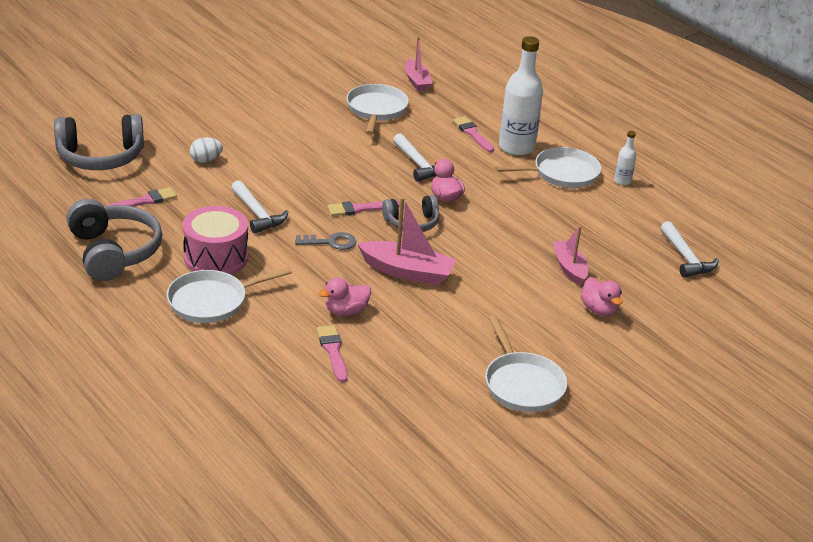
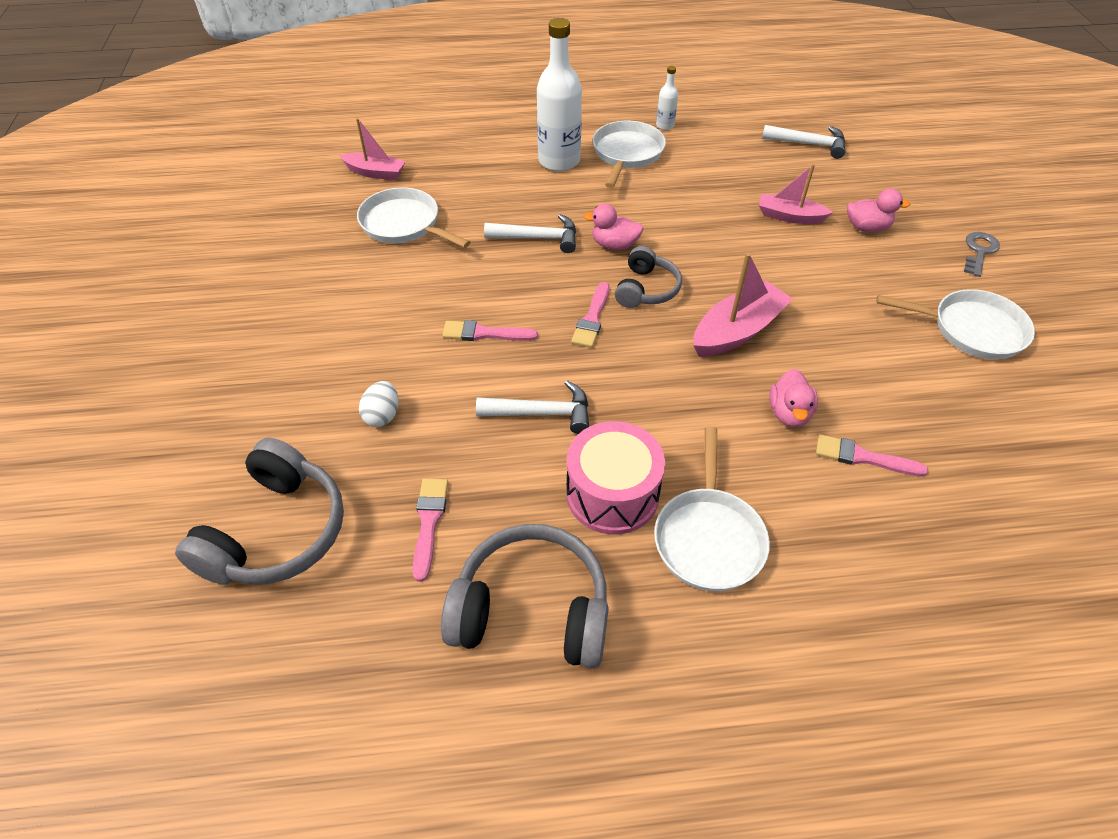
camera: 55 degrees left, 15 degrees up
grey key [295,232,356,250] -> grey key moved to [964,232,1000,277]
pink brush [453,116,494,152] -> pink brush moved to [442,320,538,341]

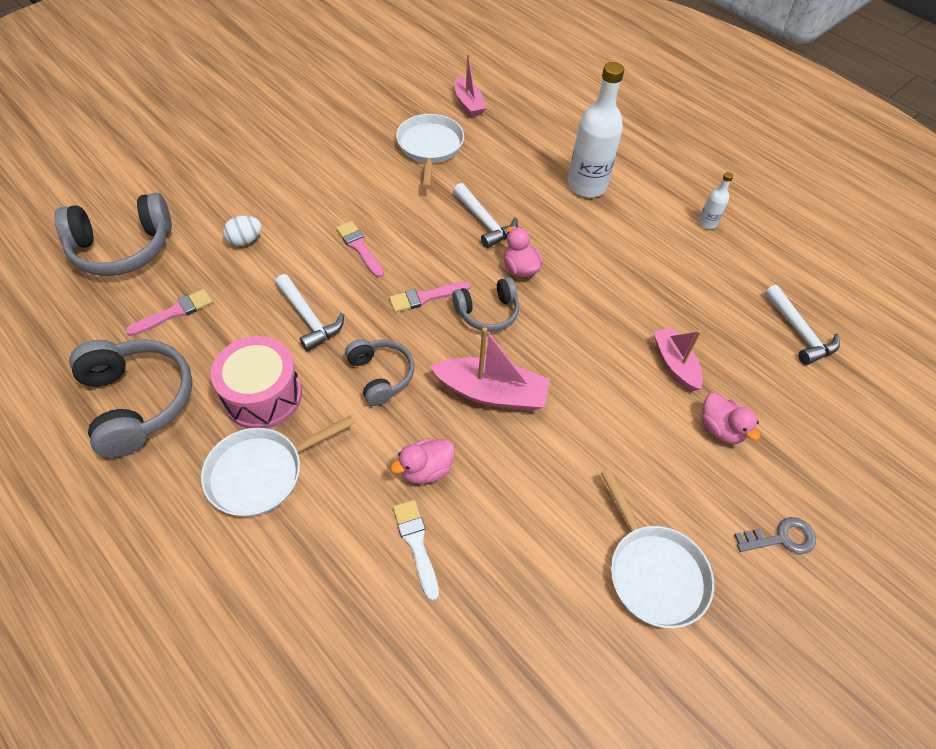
camera: 50 degrees right, 5 degrees up
white pan [593,121,666,188] -> none
pink brush [816,434,928,476] -> white brush [393,500,439,601]
none -> grey headphones [345,339,414,406]

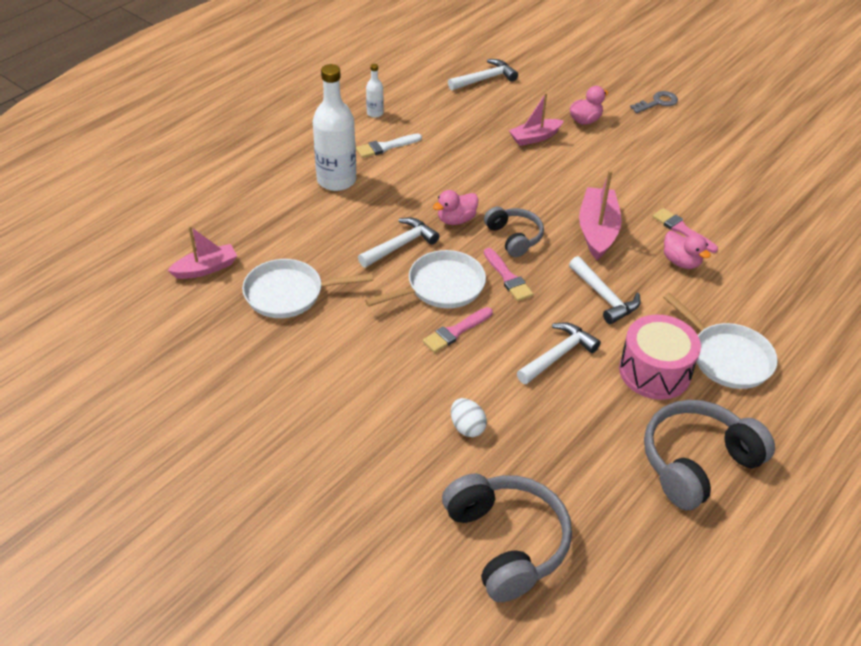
camera: 95 degrees left, 10 degrees down
pink brush [125,289,213,336] -> pink brush moved to [653,208,718,253]
grey headphones [345,339,414,406] -> white hammer [569,256,640,324]
white brush [393,500,439,601] -> white brush moved to [356,134,422,158]
white pan [601,469,714,628] -> white pan moved to [365,250,486,308]
grey key [734,517,816,554] -> grey key turned 75 degrees clockwise [630,91,678,113]

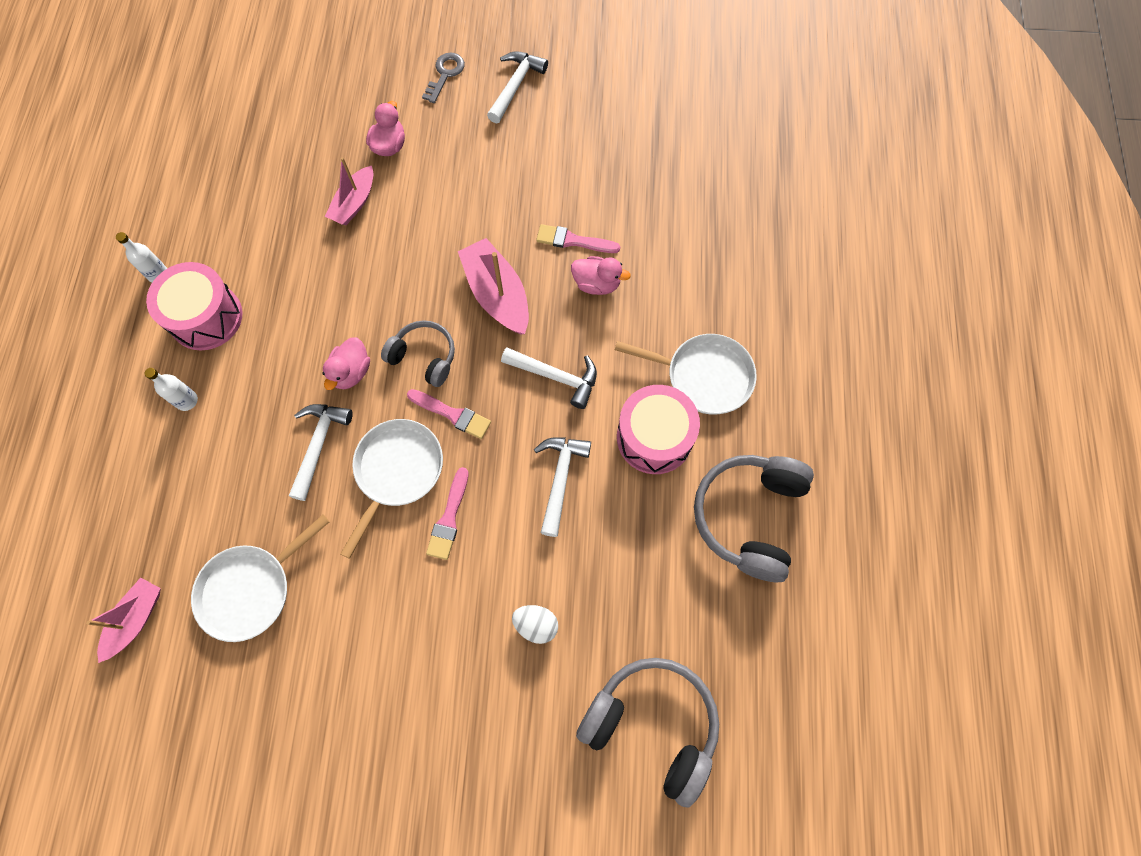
camera: 35 degrees left, 25 degrees up
white bottle [313,64,356,191] -> white bottle [144,368,198,411], size x0.46
white brush [356,134,422,158] -> pink drum [146,262,242,350]
white hammer [448,59,518,90] -> white hammer moved to [487,51,548,123]

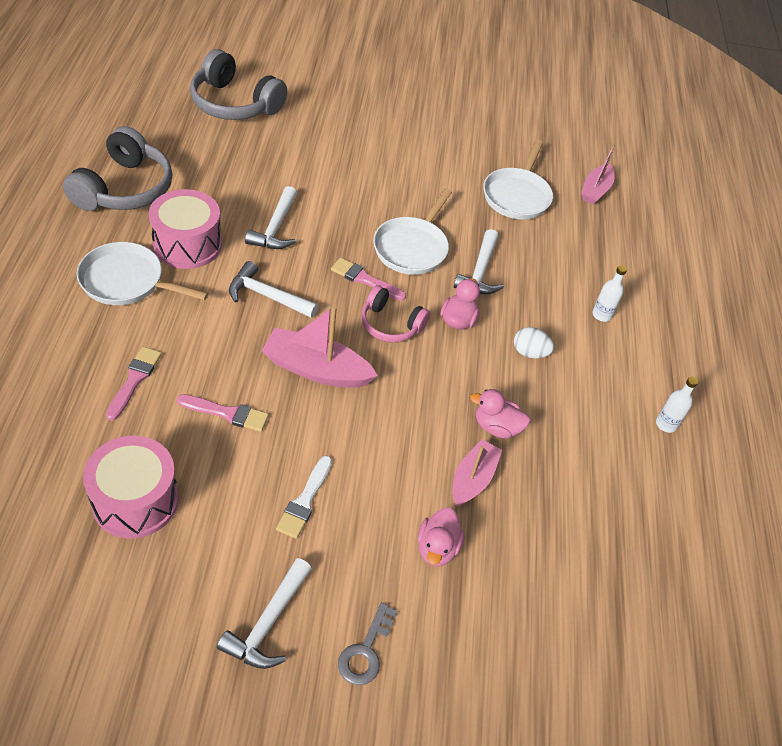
camera: 175 degrees right, 20 degrees down
pink drum [146,262,242,350] -> pink drum moved to [83,436,179,538]
white pan [191,514,329,642] -> white pan turned 150 degrees clockwise [483,140,553,220]
grey headphones [381,320,455,387] -> pink headphones [361,285,430,342]
pink brush [426,467,469,560] -> pink brush moved to [106,347,162,421]
pink boat [458,238,529,334] -> pink boat turned 135 degrees clockwise [262,306,378,388]
white egg [512,605,558,644] -> white egg moved to [514,327,554,359]
pink duck [571,256,631,295] -> pink duck moved to [470,389,530,439]
none -> white brush [276,456,332,539]

